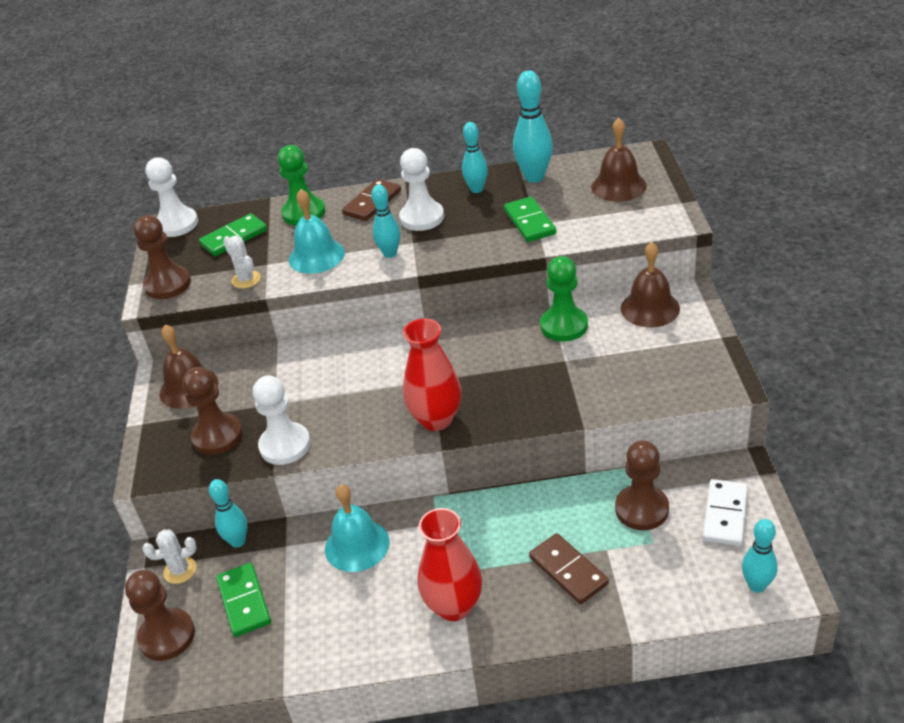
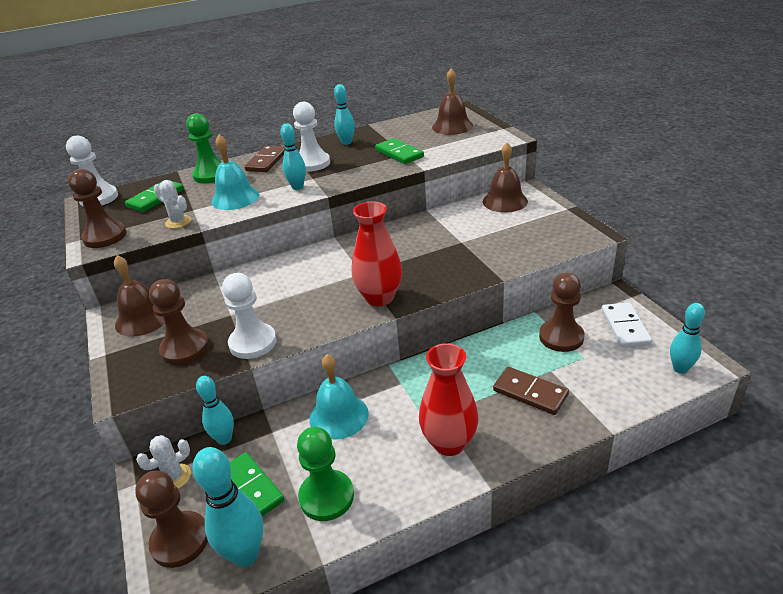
camera: 20 degrees left, 5 degrees down
turquoise bowling pin [513,70,553,183] -> turquoise bowling pin moved to [192,447,263,567]
green pawn [540,256,588,342] -> green pawn moved to [297,427,354,521]

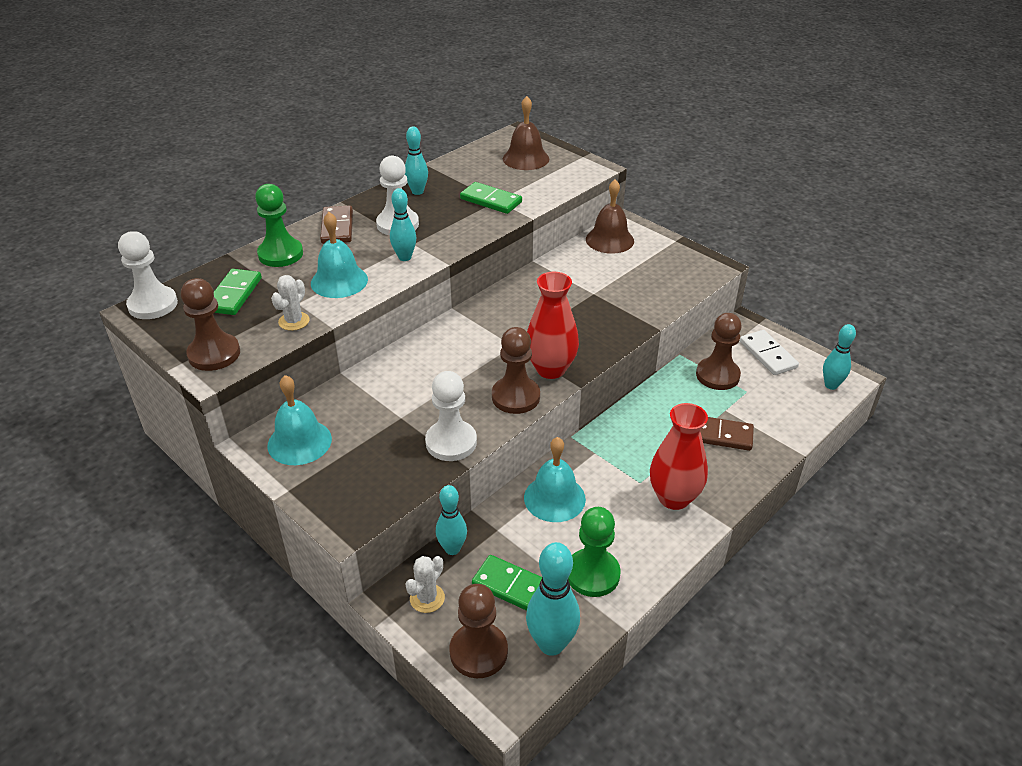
camera: 25 degrees left, 5 degrees up
brown bell [114,255,165,337] -> turquoise bell [267,375,332,465]
brown pawn [149,279,209,365] -> brown pawn moved to [492,327,540,414]
white cactus [154,180,191,228] -> white cactus turned 75 degrees counterclockwise [271,275,310,331]

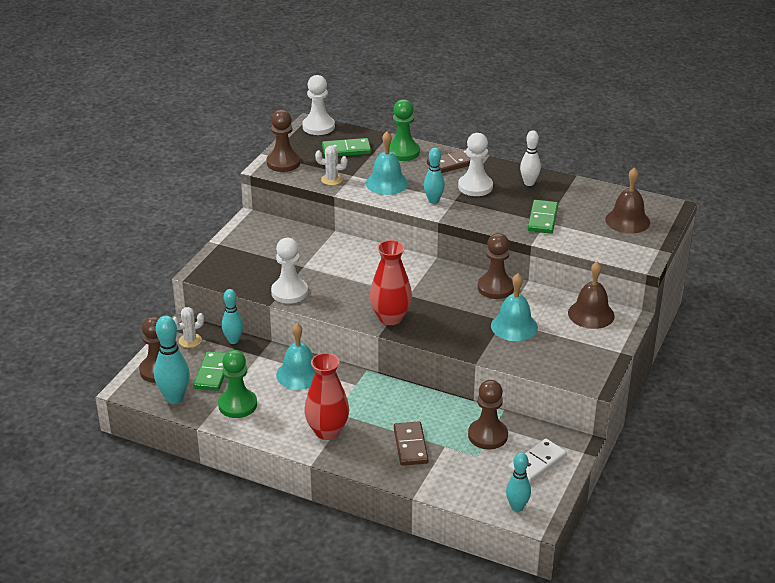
camera: 70 degrees right, 5 degrees down
turquoise bell [267,375,332,465] -> turquoise bell moved to [491,274,538,341]
turquoise bowling pin [405,126,428,195] -> white bowling pin [520,130,541,186]
white cactus [406,556,445,613] -> white cactus turned 45 degrees counterclockwise [173,307,204,348]
brown pawn [492,327,540,414] -> brown pawn moved to [478,233,514,299]

